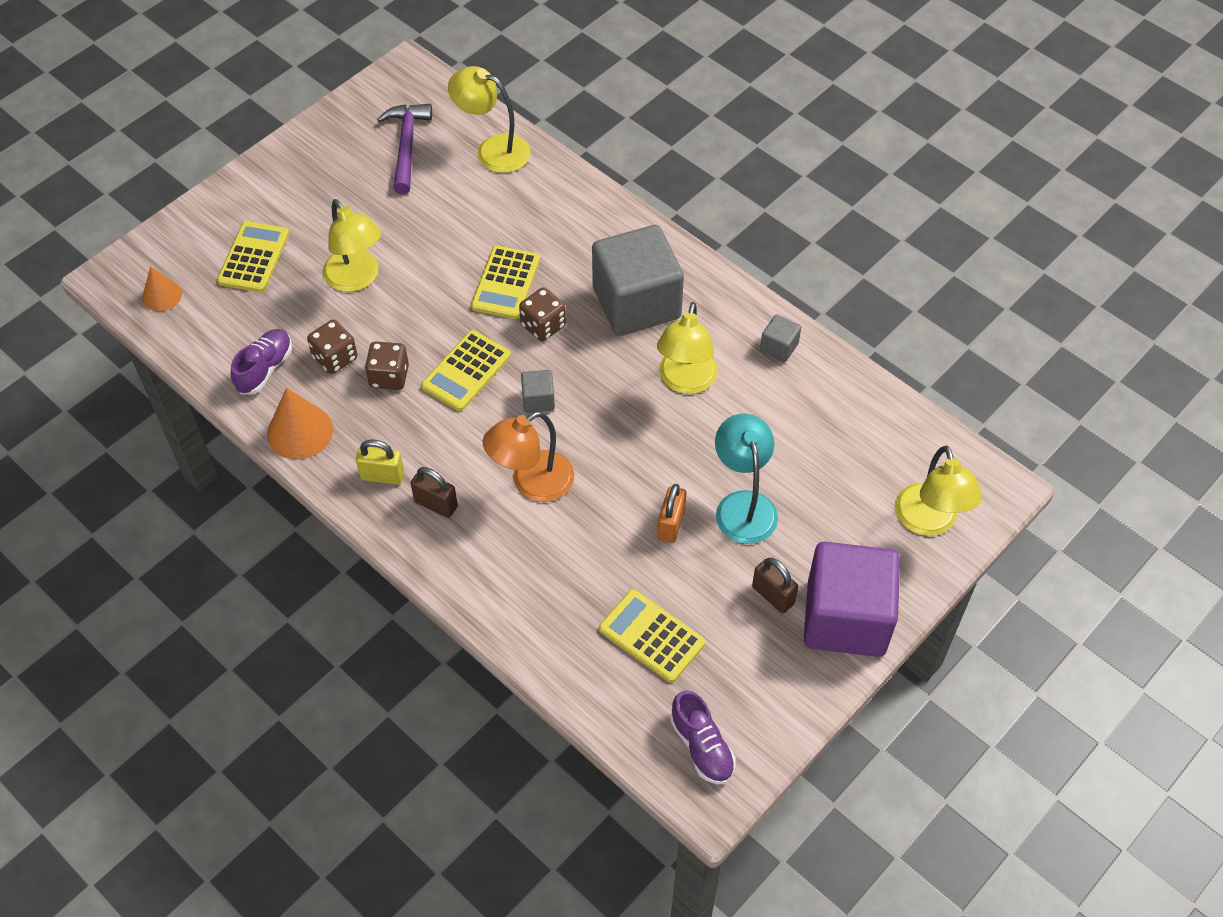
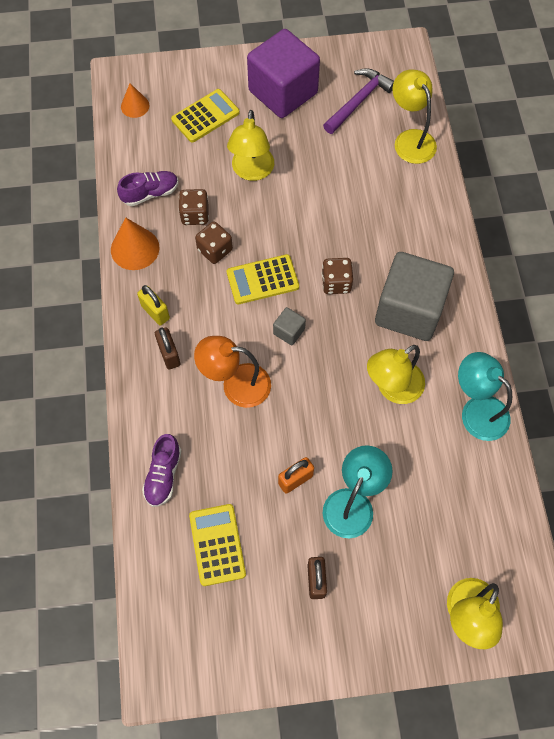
camera: 40 degrees right, 10 degrees up
yellow calculator [471,246,540,319] -> none
purple shoe [670,690,736,785] -> purple shoe moved to [142,434,181,507]
grey cube [760,314,801,362] -> turquoise lamp [458,352,512,441]
purple cube [804,542,900,657] -> purple cube moved to [247,29,320,118]

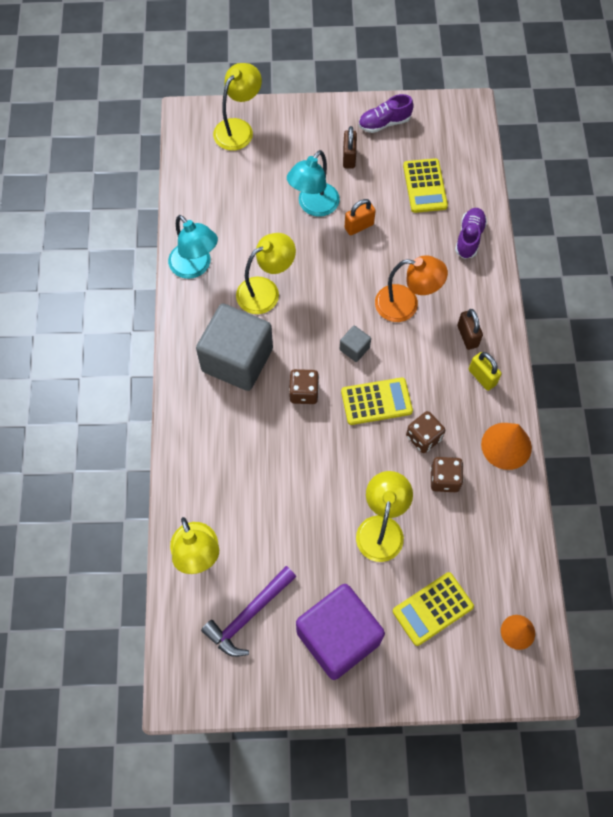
camera: 175 degrees left, 0 degrees up
purple shoe [117,171,178,206] -> purple shoe moved to [359,94,414,133]

